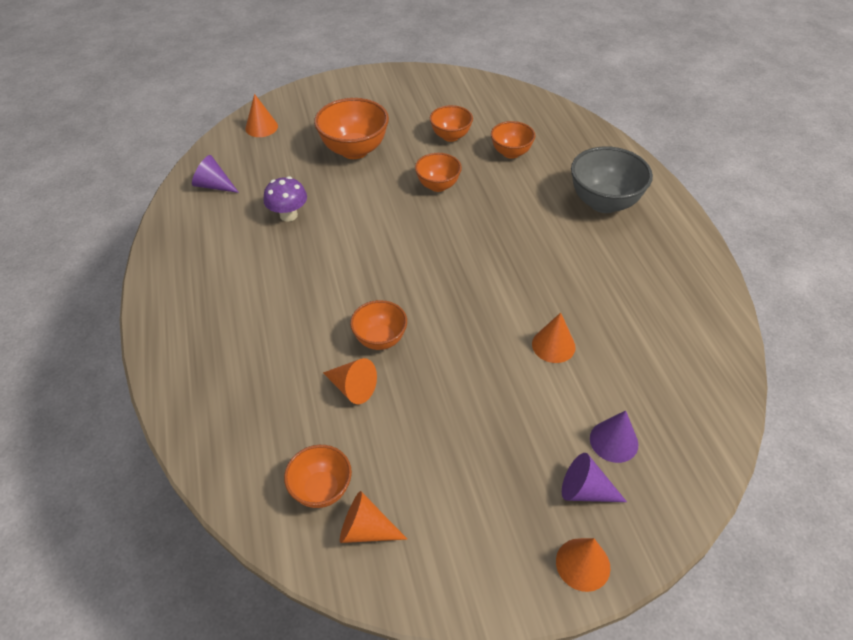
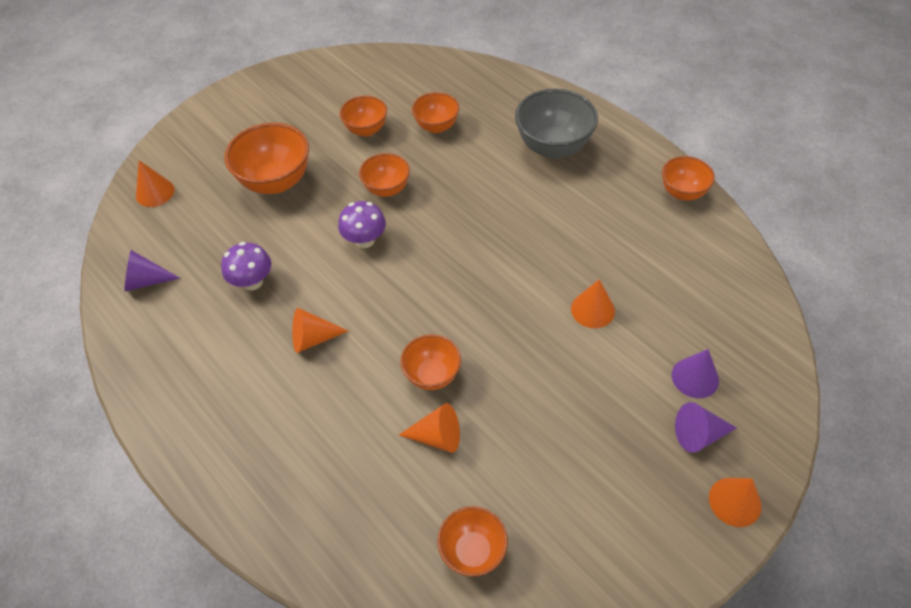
camera: 25 degrees left, 5 degrees up
orange cone [340,491,407,543] -> orange cone moved to [292,308,348,353]
none -> purple mushroom [338,201,386,248]
none -> orange bowl [662,156,715,201]

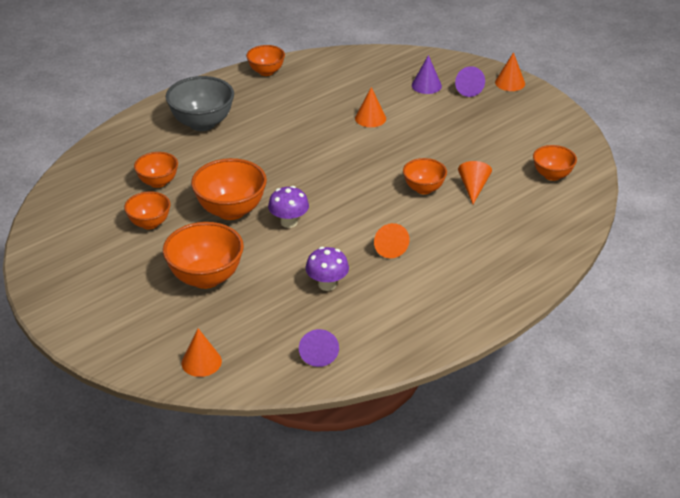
camera: 90 degrees left, 15 degrees down
orange bowl [359,153,410,197] -> orange bowl [191,158,267,220], size x1.65

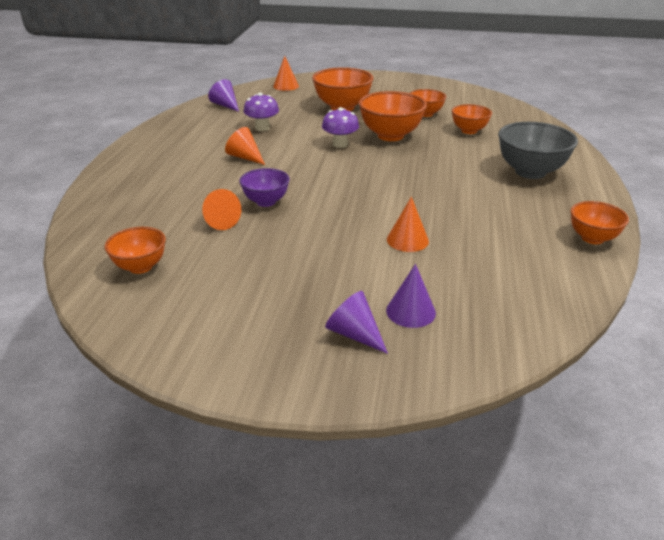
camera: 140 degrees right, 5 degrees down
orange bowl [403,158,447,195] -> purple bowl [239,168,290,207]
orange cone [495,52,525,91] -> none

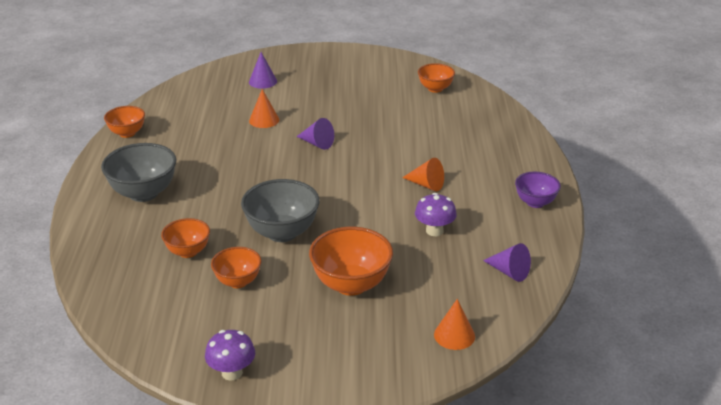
camera: 170 degrees right, 0 degrees up
orange cone [202,189,241,230] -> none
purple bowl [239,168,290,207] -> purple bowl moved to [515,172,561,208]
purple mushroom [322,107,359,148] -> purple mushroom moved to [205,330,255,381]
purple cone [325,291,388,354] -> purple cone moved to [296,118,334,150]
orange bowl [359,91,427,141] -> grey bowl [241,179,320,242]

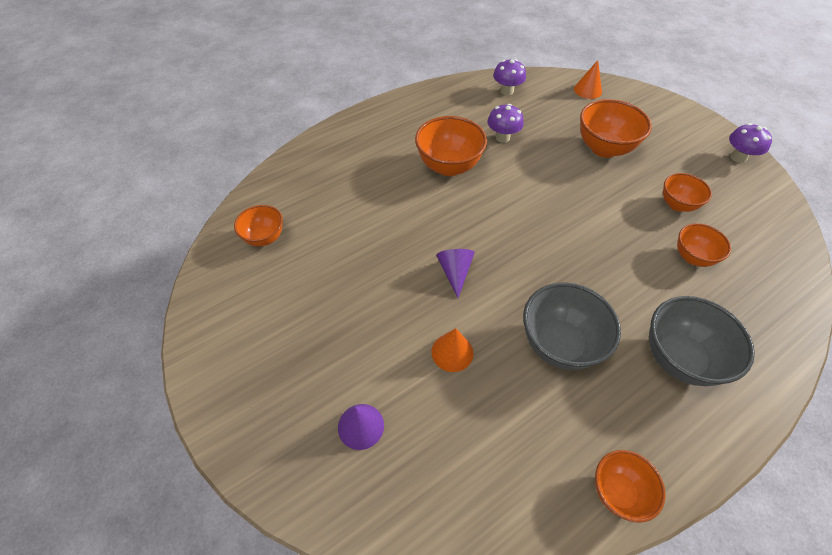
camera: 125 degrees left, 20 degrees up
grey bowl [241,179,320,242] -> grey bowl moved to [523,282,621,370]
orange cone [402,158,444,191] -> orange bowl [415,116,487,176]
purple cone [483,243,531,282] -> purple mushroom [493,59,526,95]
purple bowl [515,172,561,208] -> none

